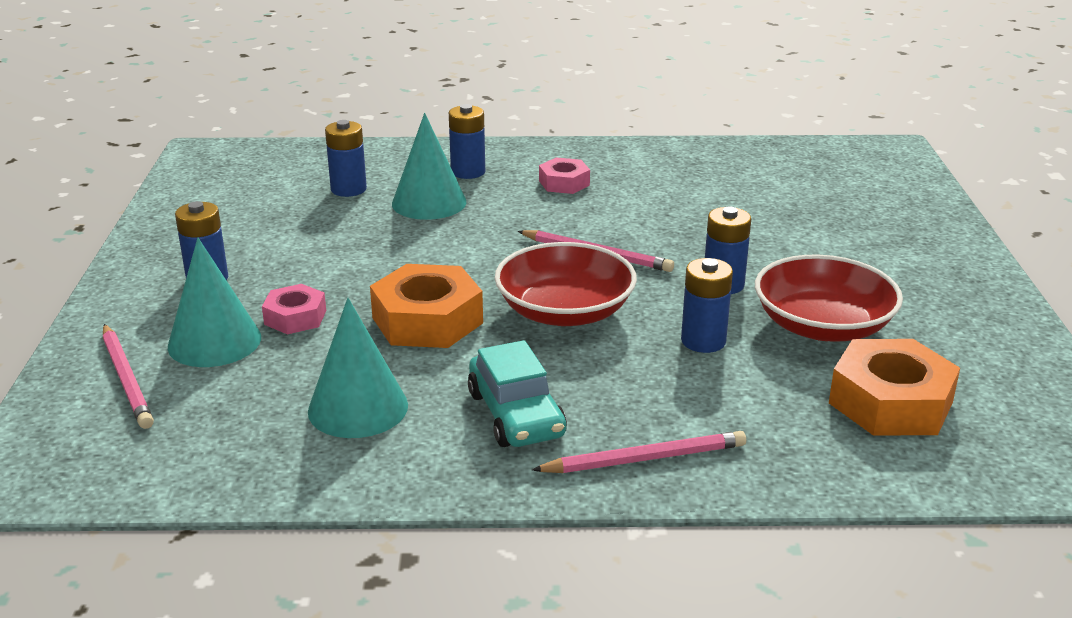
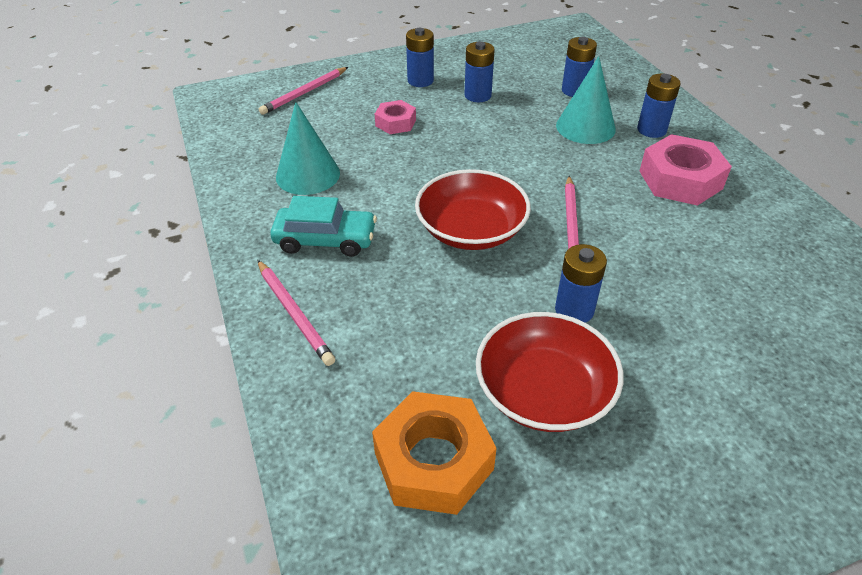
camera: 70 degrees right, 15 degrees up
turquoise cone [168,238,261,367] -> none
orange nut [370,264,483,348] -> none
turquoise car [468,340,567,447] -> turquoise car turned 135 degrees counterclockwise [270,196,377,257]
pink nut [539,157,590,194] -> pink nut [639,134,732,206], size x1.75
blue battery [681,258,733,353] -> blue battery moved to [464,41,495,102]

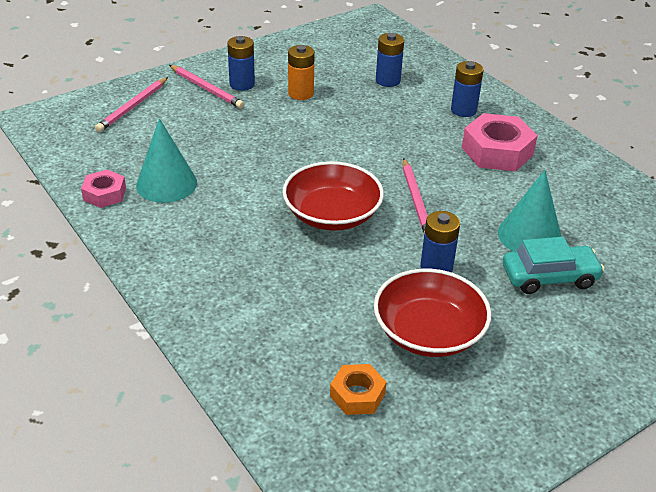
camera: 15 degrees left, 5 degrees down
pink pencil [258,260,335,366] -> pink pencil moved to [169,65,244,109]
turquoise car [270,196,377,257] -> turquoise car moved to [503,237,604,294]
orange nut [372,391,497,515] -> orange nut [330,364,387,415], size x0.57
pink nut [375,100,416,134] -> pink nut moved to [81,169,126,208]
blue battery [464,41,495,102] -> orange battery [288,45,315,100]
turquoise cone [556,56,616,144] -> turquoise cone moved to [498,170,561,252]

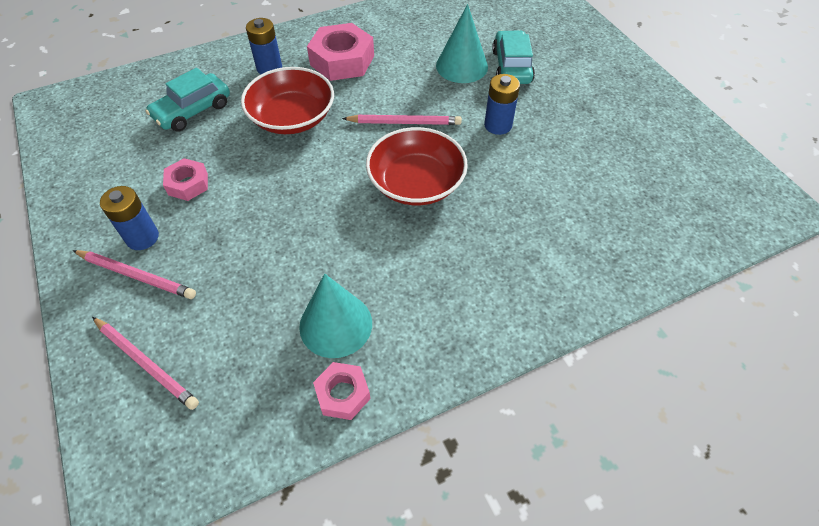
camera: 80 degrees left, 15 degrees up
pink pencil [169,65,244,109] -> pink pencil turned 60 degrees clockwise [73,250,196,299]
orange battery [288,45,315,100] -> pink nut [163,158,208,201]
orange nut [330,364,387,415] -> none
red bowl [374,269,491,357] -> red bowl moved to [241,67,334,134]
blue battery [376,33,404,87] -> turquoise car [145,68,230,132]

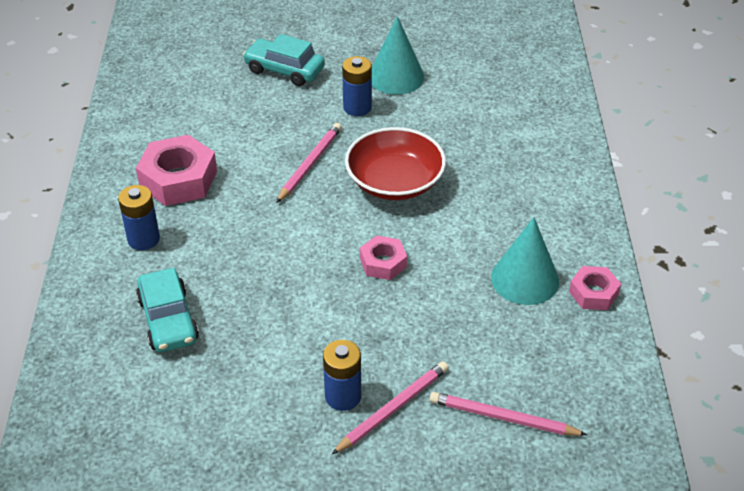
camera: 65 degrees left, 10 degrees down
pink pencil [92,317,199,410] -> pink pencil turned 135 degrees counterclockwise [430,392,587,436]
pink nut [163,158,208,201] -> pink nut moved to [360,235,407,280]
red bowl [241,67,334,134] -> none
turquoise cone [436,4,488,83] -> turquoise cone moved to [372,16,424,95]

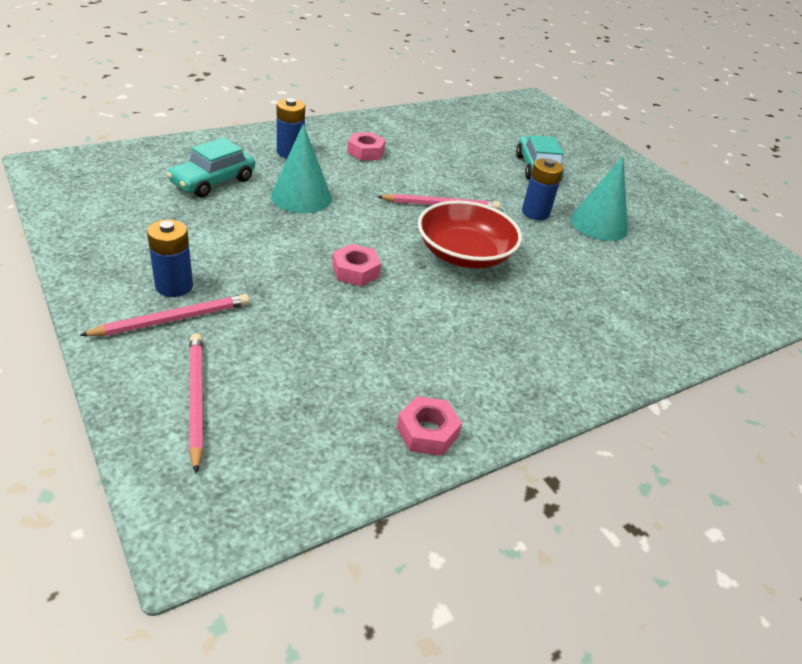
camera: 55 degrees right, 5 degrees down
pink nut [136,135,217,206] -> pink nut [347,132,386,161], size x0.57
pink pencil [331,361,449,455] -> pink pencil turned 45 degrees counterclockwise [79,294,249,336]
turquoise cone [491,217,559,305] -> turquoise cone moved to [271,124,332,213]

